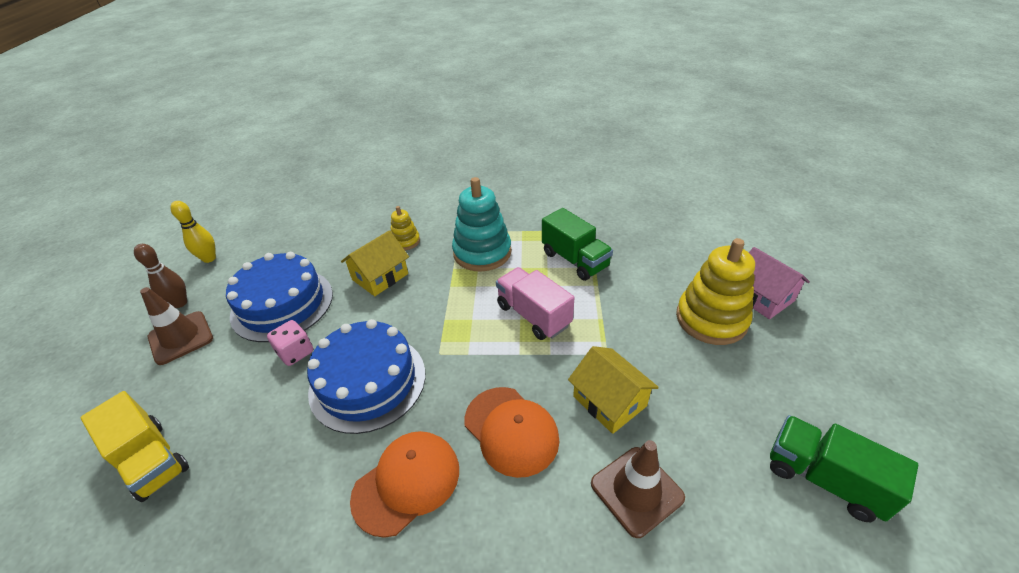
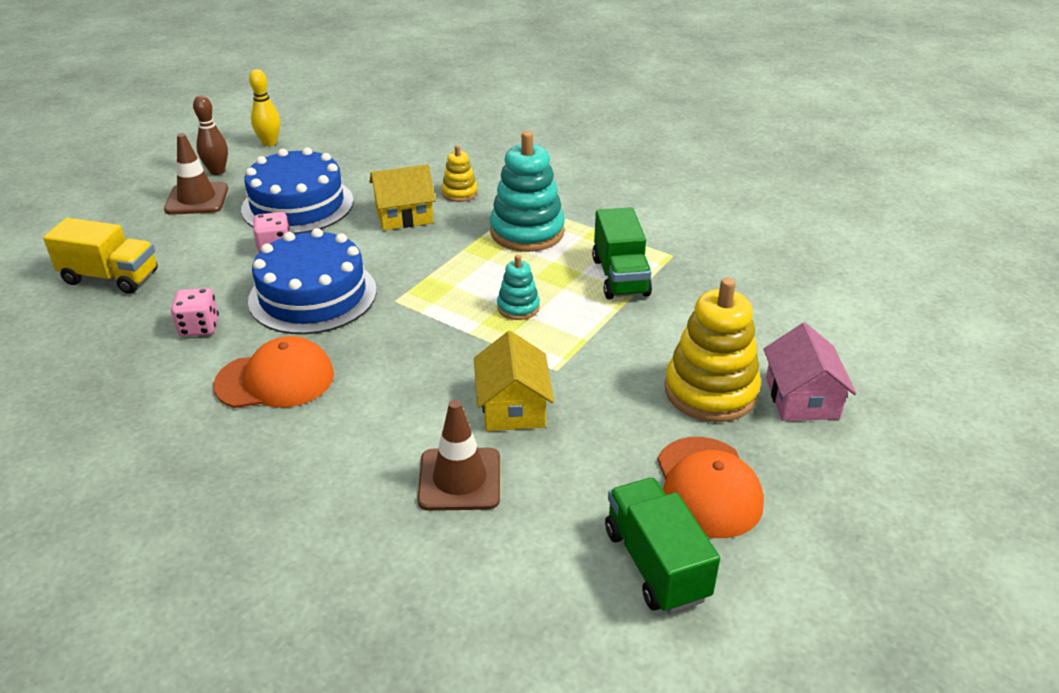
camera: 30 degrees right, 5 degrees down
yellow truck [81,391,189,502] -> yellow truck turned 60 degrees counterclockwise [43,218,158,294]
orange cap [465,387,559,478] -> orange cap moved to [657,437,764,538]
pink truck [496,267,574,340] -> turquoise stacking toy [497,255,540,320]
none -> pink dice [171,288,219,336]

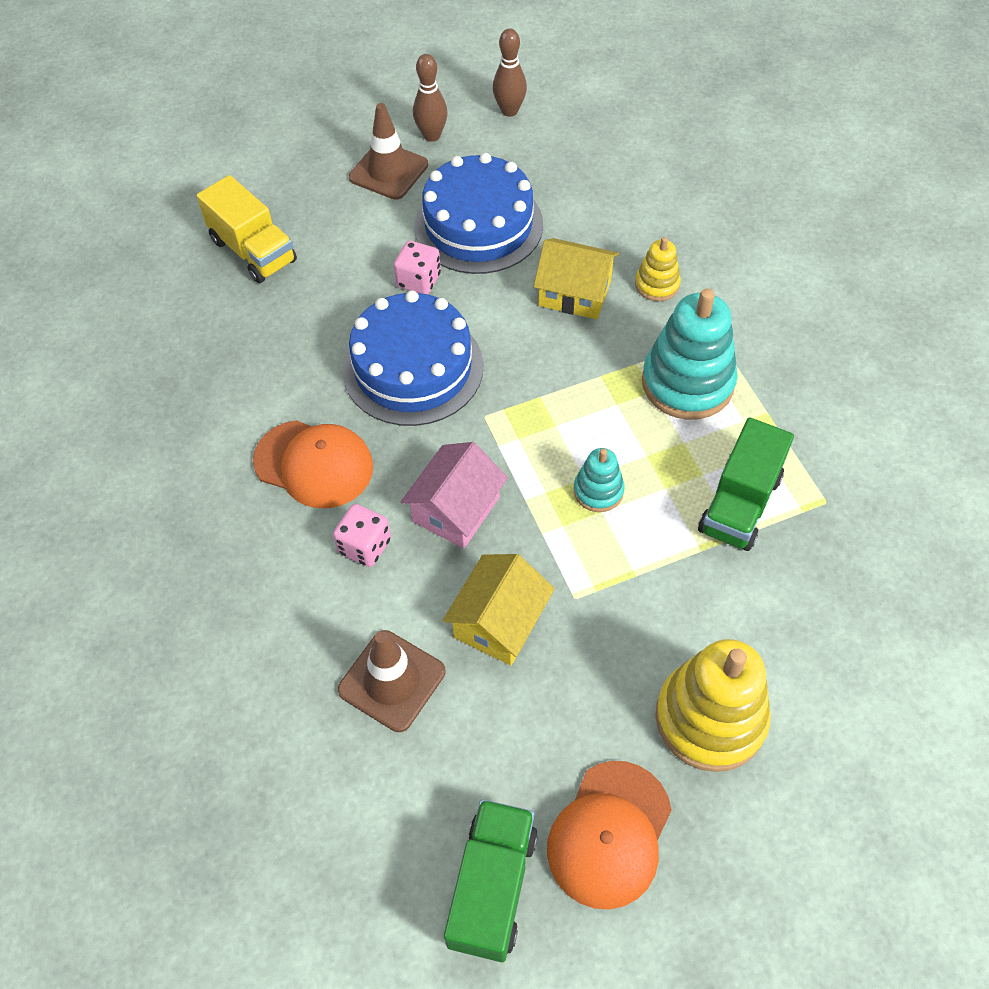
camera: 35 degrees right, 20 degrees up
pink dice [171,288,219,336] -> pink dice moved to [333,504,391,567]
yellow bowling pin [249,69,280,146] -> brown bowling pin [493,28,527,117]
pink house [763,323,857,421] -> pink house moved to [401,442,508,548]

